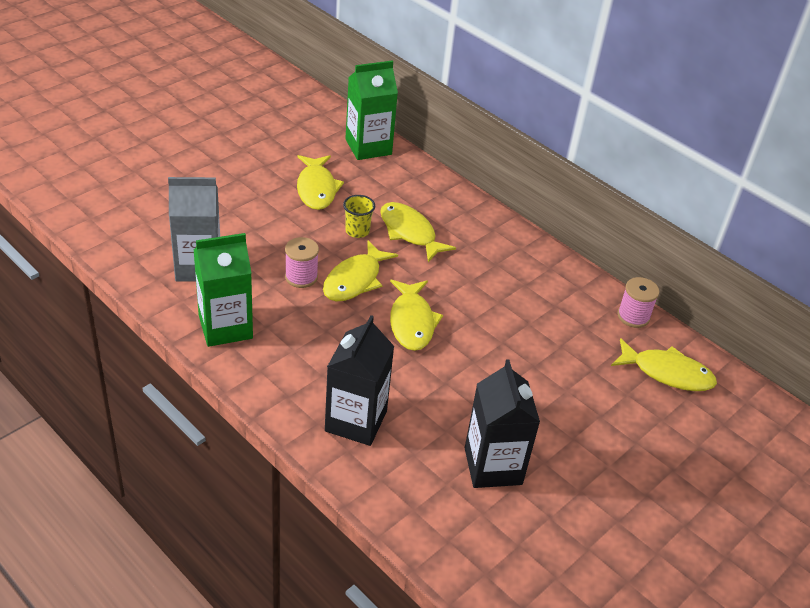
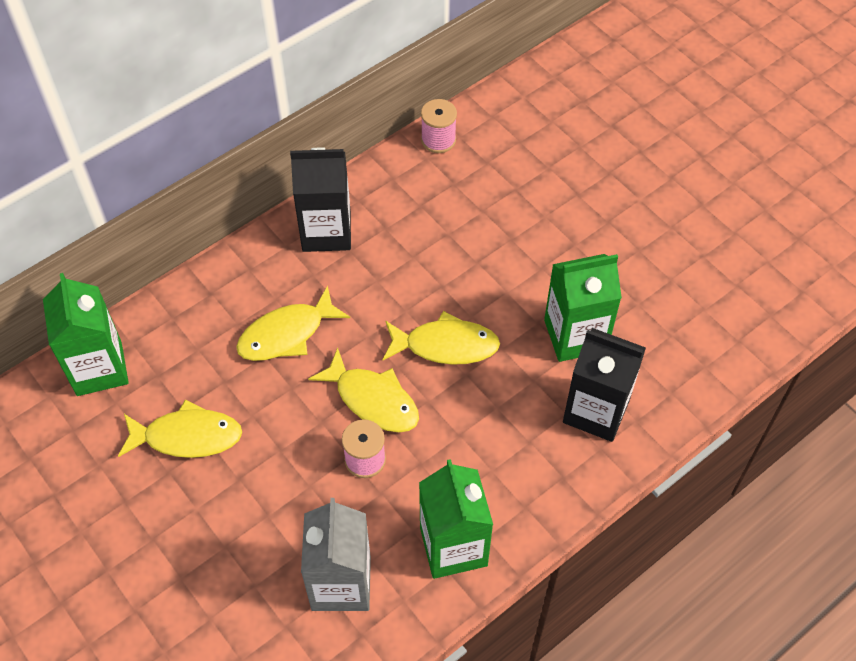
camera: 80 degrees left, 15 degrees up
yellow cup [343,195,375,238] -> none
black carton [465,360,540,488] -> black carton moved to [290,147,351,252]
yellow fish [611,338,717,391] -> none
none -> green carton [544,254,622,362]

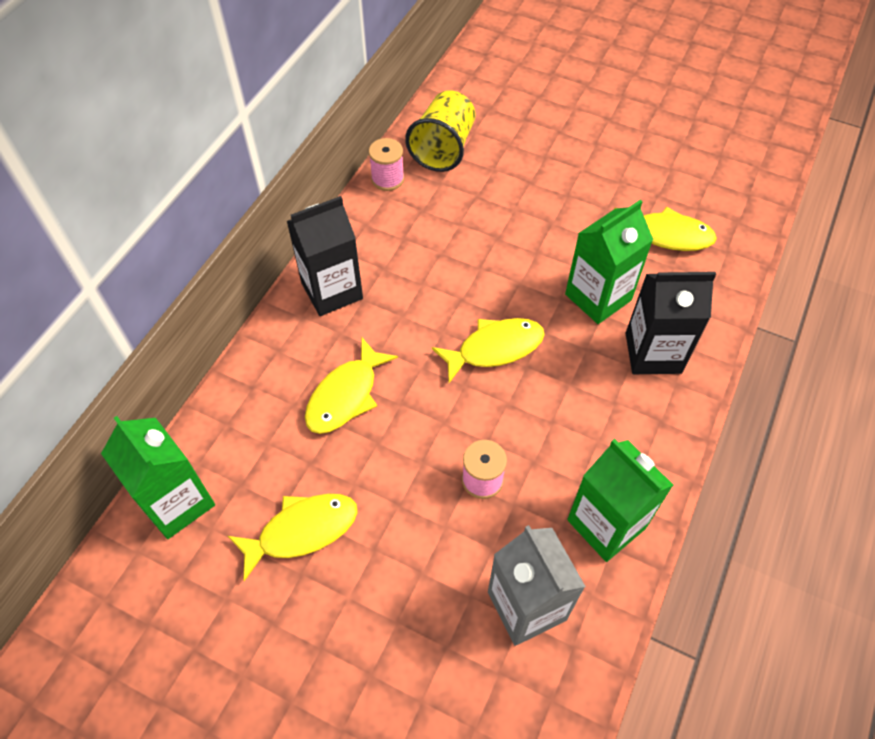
camera: 25 degrees left, 0 degrees up
yellow fish [308,347,419,432] -> yellow fish moved to [614,207,717,251]
none -> yellow cup [405,90,476,172]

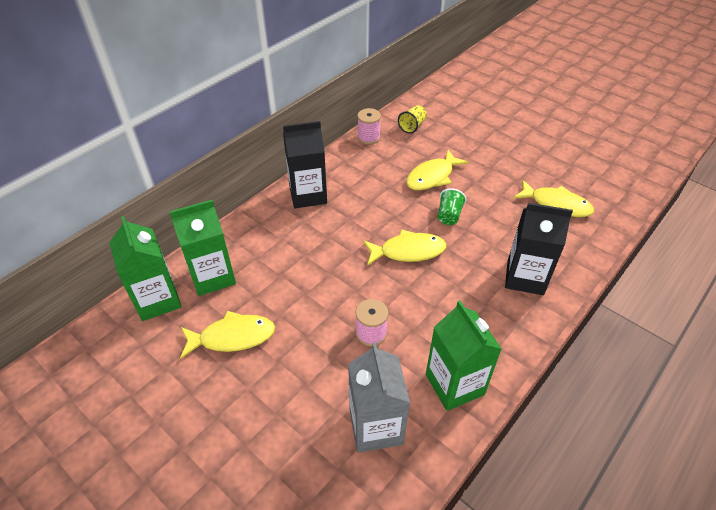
camera: 15 degrees right, 10 degrees down
yellow fish [305,338,398,434] -> yellow fish moved to [406,150,469,190]
yellow cup [405,90,476,172] -> yellow cup [398,105,427,134], size x0.56
green carton [565,200,653,324] -> green carton moved to [169,200,236,296]
none -> green cup [437,188,466,225]

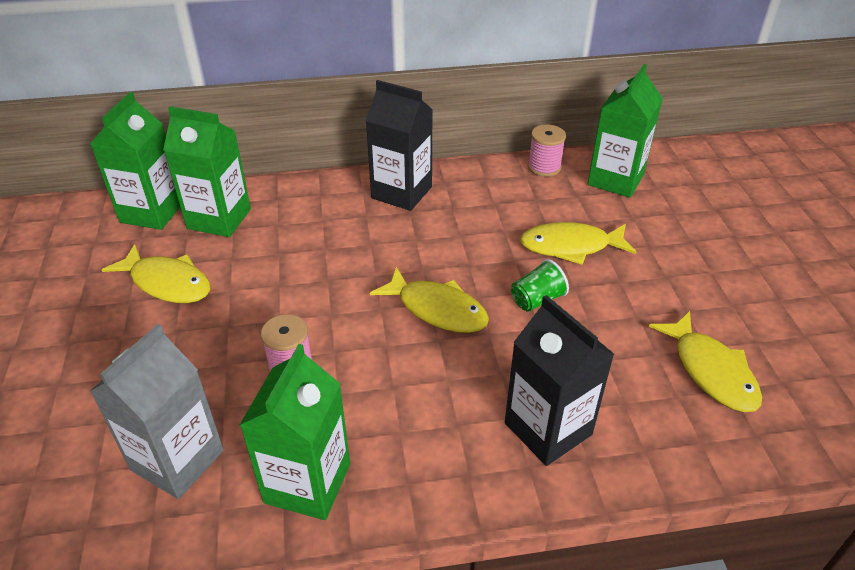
camera: 40 degrees right, 5 degrees down
yellow cup [398,105,427,134] -> green carton [588,64,663,198]

